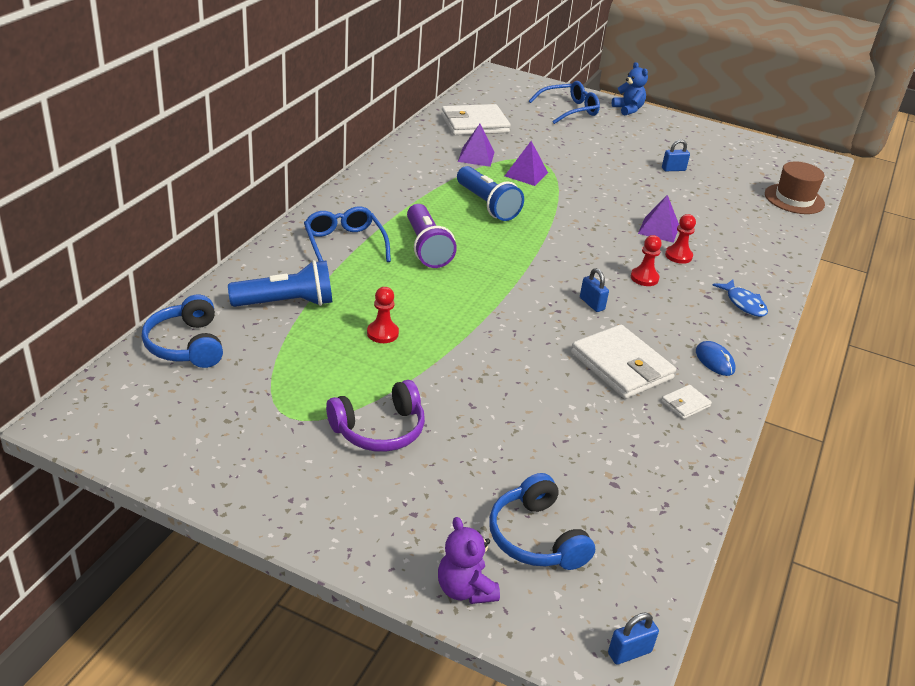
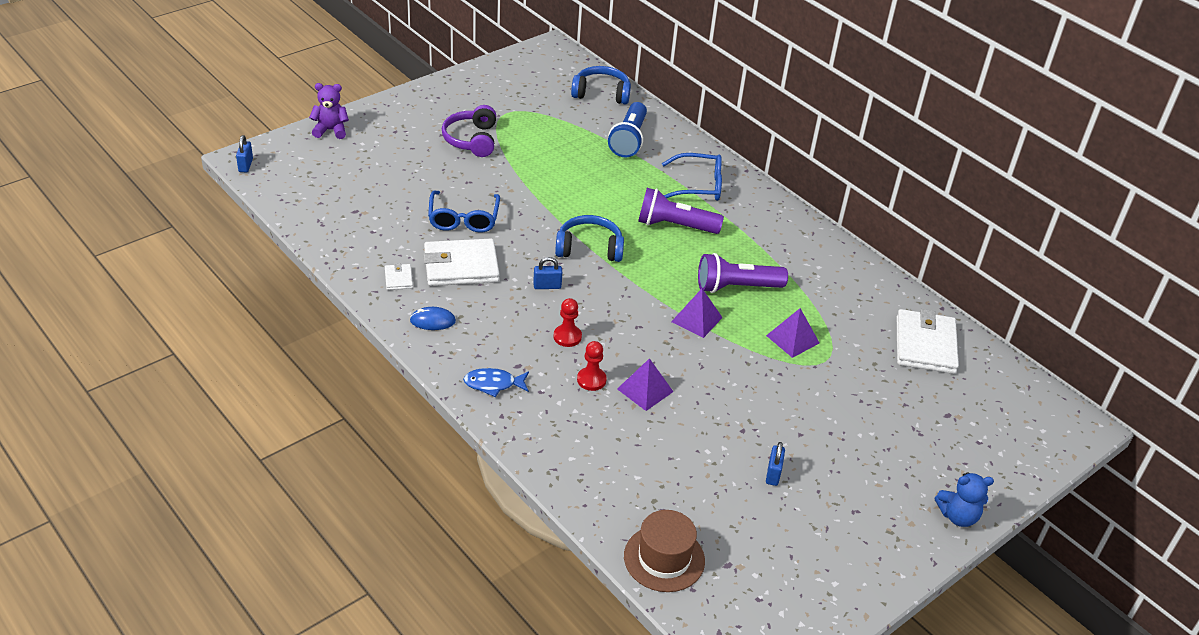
camera: 115 degrees right, 5 degrees up
red pawn [367,287,399,343] -> none
blue flashlight [457,166,524,221] -> purple flashlight [698,253,788,293]
purple pyramid [458,124,495,167] -> purple pyramid moved to [671,289,723,338]
blue headphones [489,473,595,570] -> blue headphones moved to [555,215,624,262]
blue glasses [529,81,600,124] -> blue glasses moved to [428,191,500,233]

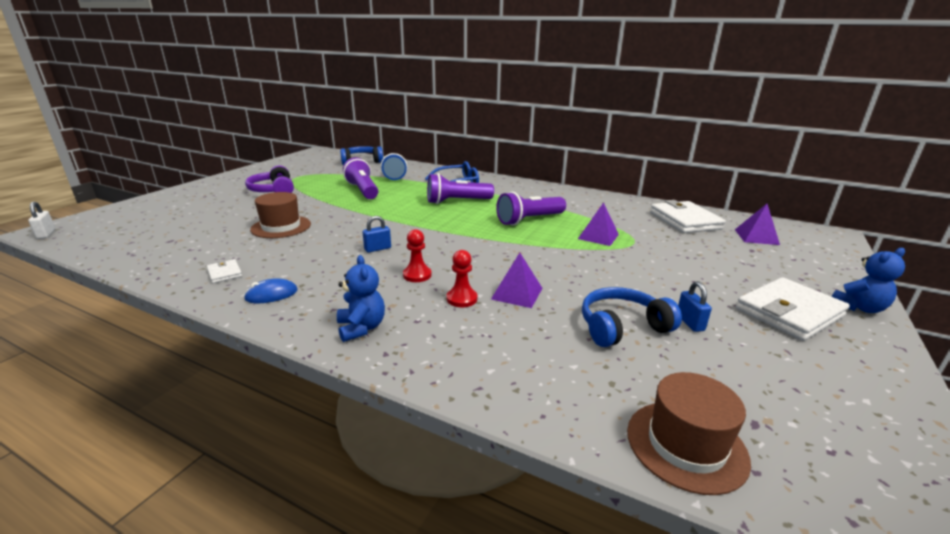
camera: 20 degrees left, 15 degrees down
blue padlock [236,135,253,172] -> white padlock [28,202,55,239]
purple teddy bear [309,83,349,139] -> none
white wallet [423,239,500,286] -> white wallet moved to [736,277,850,341]
blue glasses [428,191,500,233] -> brown hat [250,192,311,238]
blue fish [463,368,529,397] -> blue teddy bear [337,255,385,342]
blue headphones [555,215,624,262] -> blue headphones moved to [582,287,682,347]
purple pyramid [671,289,723,338] -> purple pyramid moved to [735,204,780,245]
none -> purple flashlight [343,157,378,199]

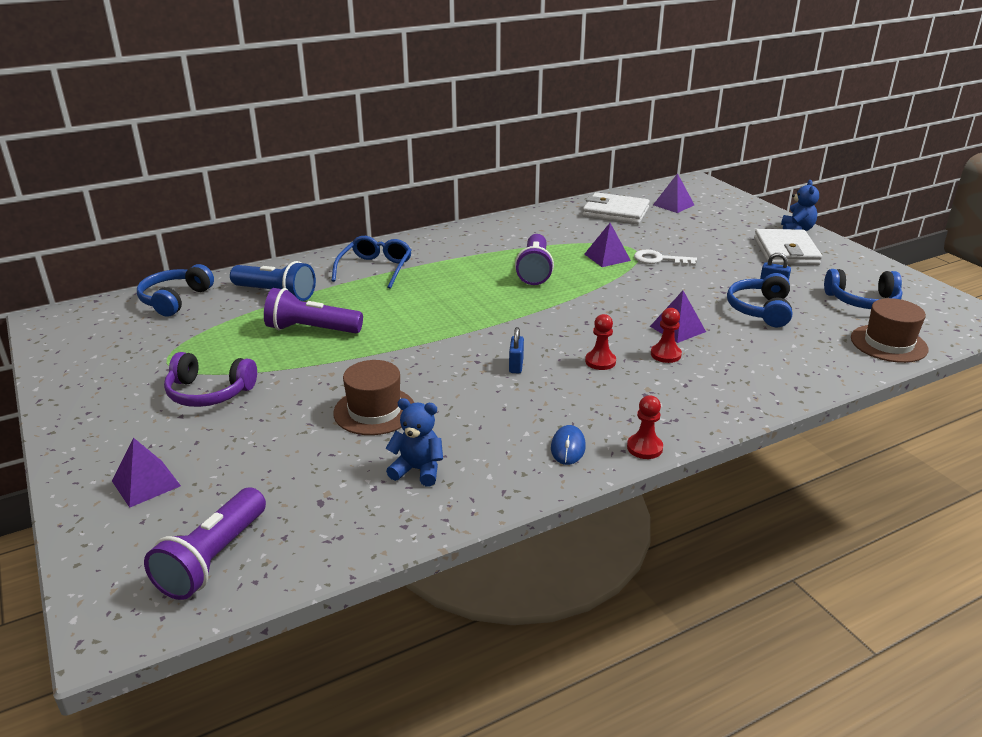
camera: 55 degrees left, 5 degrees up
white padlock [28,202,55,239] -> none
white wallet [207,259,242,283] -> none
blue teddy bear [337,255,385,342] -> blue teddy bear moved to [385,398,443,486]
purple flashlight [427,173,494,204] -> purple flashlight moved to [144,487,266,600]
none -> purple pyramid [112,438,181,508]
none -> red pawn [627,395,663,459]
none -> white key [634,250,697,266]
none -> blue headphones [824,269,902,309]

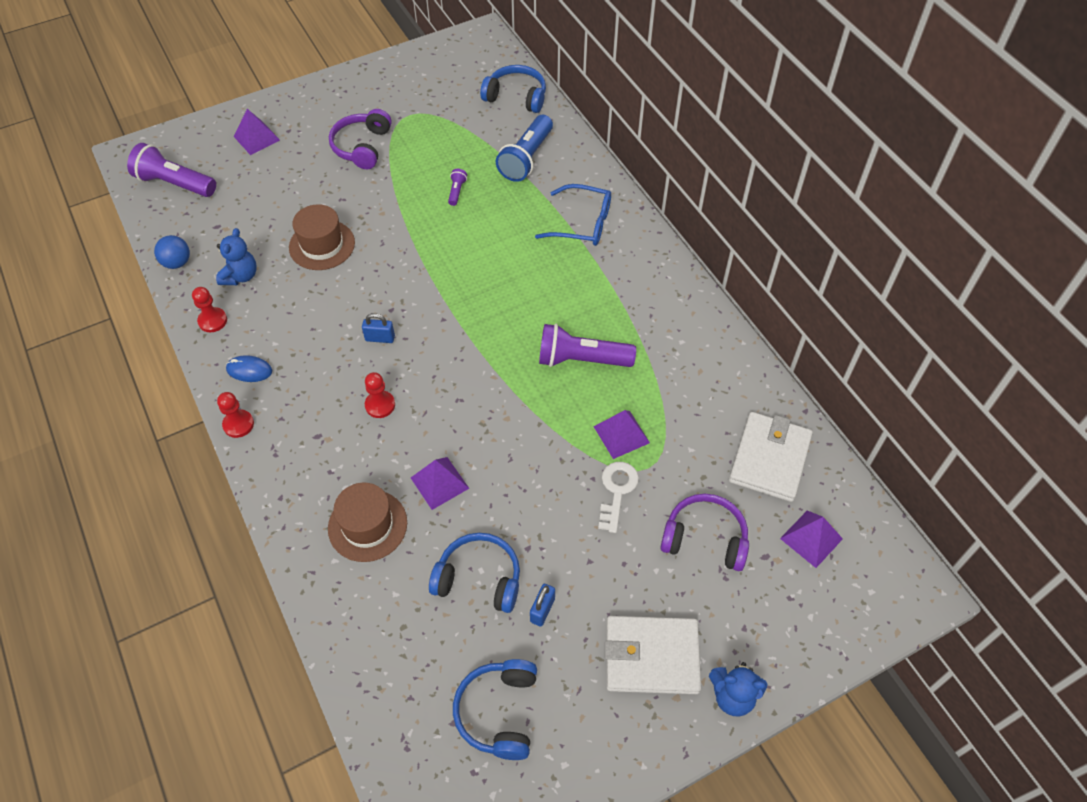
camera: 90 degrees right, 25 degrees up
purple flashlight [264,288,363,333] -> purple flashlight [448,169,467,206], size x0.45
red pawn [651,308,682,363] -> red pawn moved to [192,287,227,332]
brown hat [851,298,929,363] -> brown hat moved to [328,483,407,562]
none -> blue ball [154,235,190,269]
none -> purple headphones [660,494,749,571]

